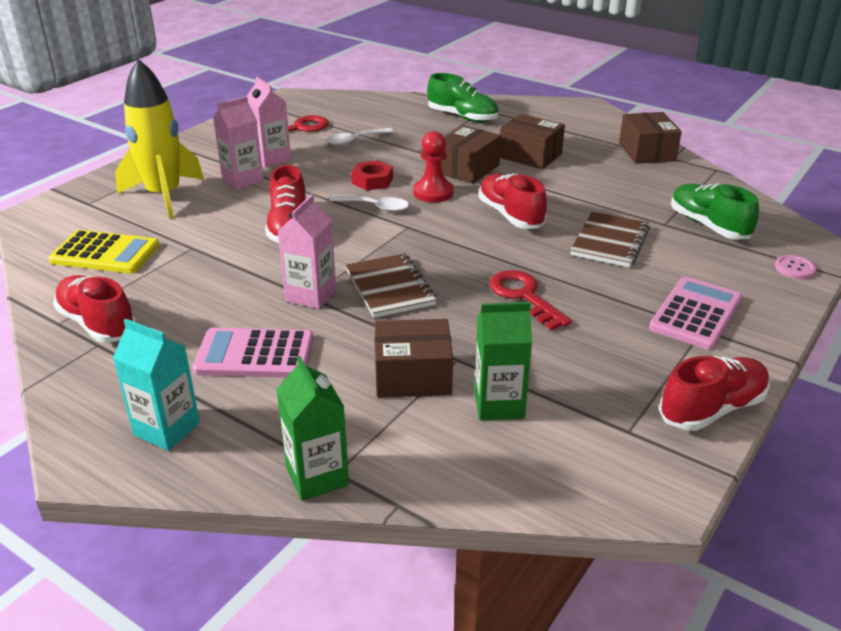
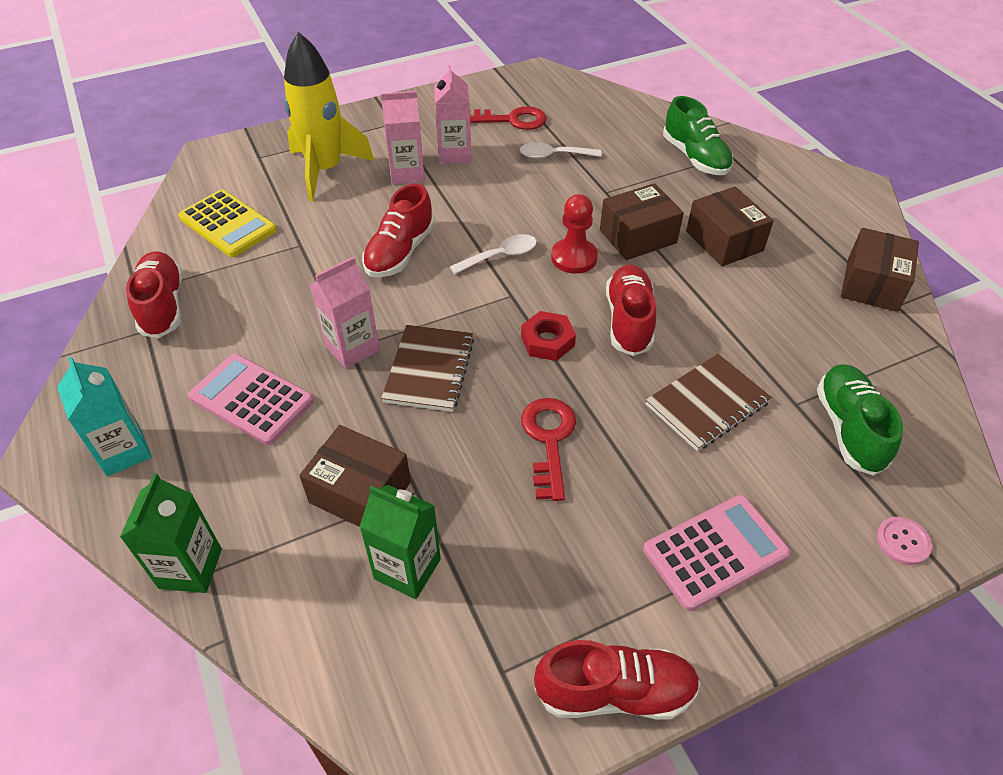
camera: 30 degrees right, 15 degrees up
white spoon [329,195,409,212] -> white spoon turned 75 degrees counterclockwise [450,234,537,274]
red nut [351,160,393,191] -> red nut moved to [521,311,576,361]

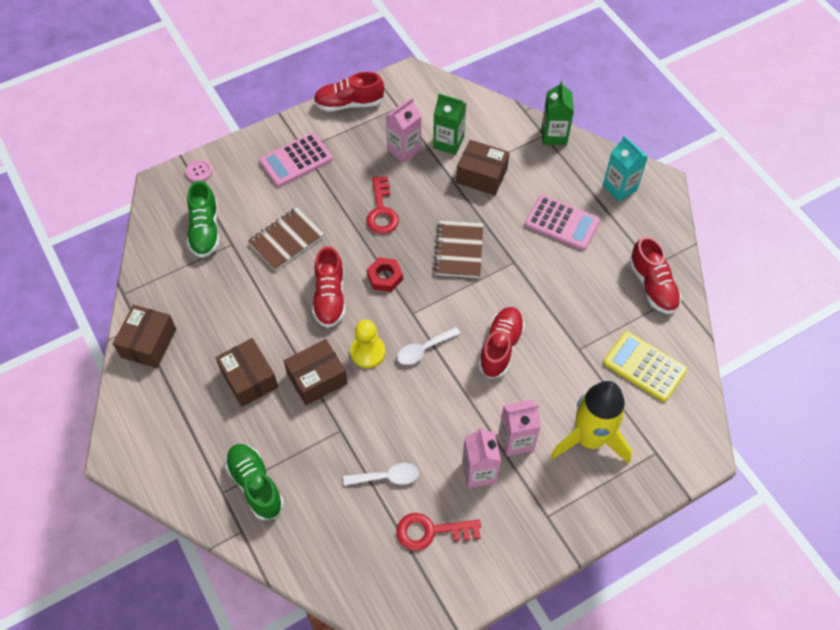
camera: 175 degrees right, 10 degrees up
pink carton [310,256,380,369] -> pink carton moved to [386,98,421,163]
red pawn [551,194,598,274] -> yellow pawn [350,320,385,368]

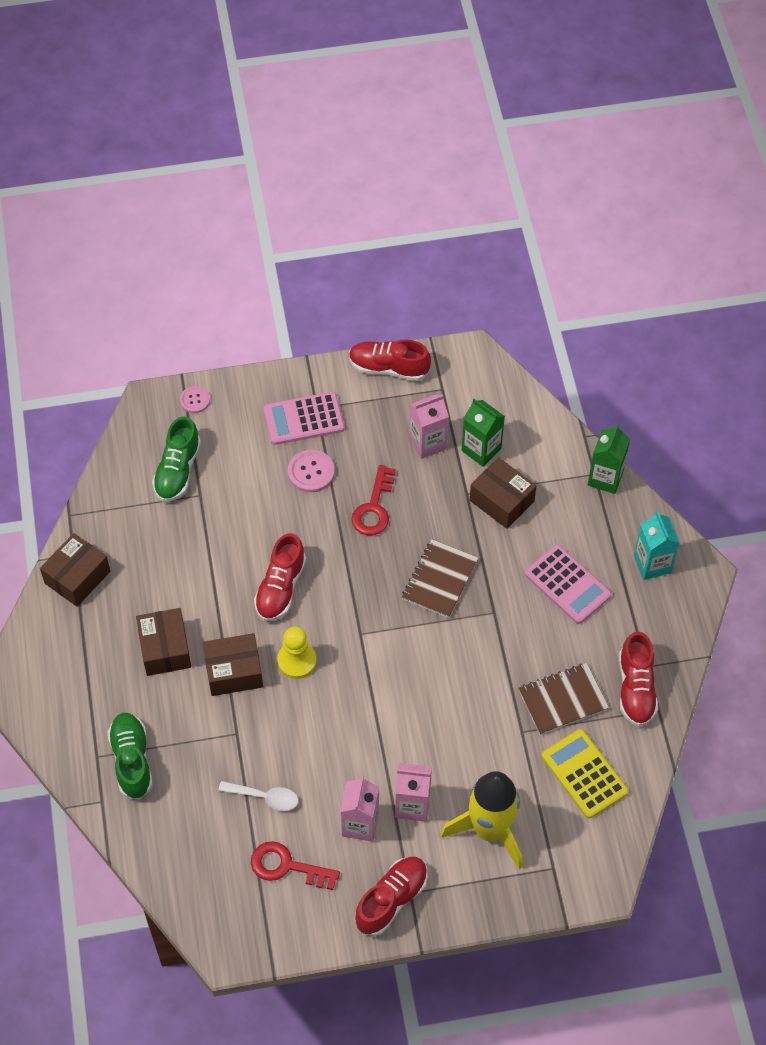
camera: 20 degrees right, 0 degrees up
brown notebook [248,207,324,271] -> brown notebook moved to [518,663,609,735]
red nut [367,257,403,292] -> none
white spoon [397,327,461,365] -> none
red shoe [478,307,525,378] -> red shoe moved to [355,857,428,936]
none -> pink button [288,450,335,493]

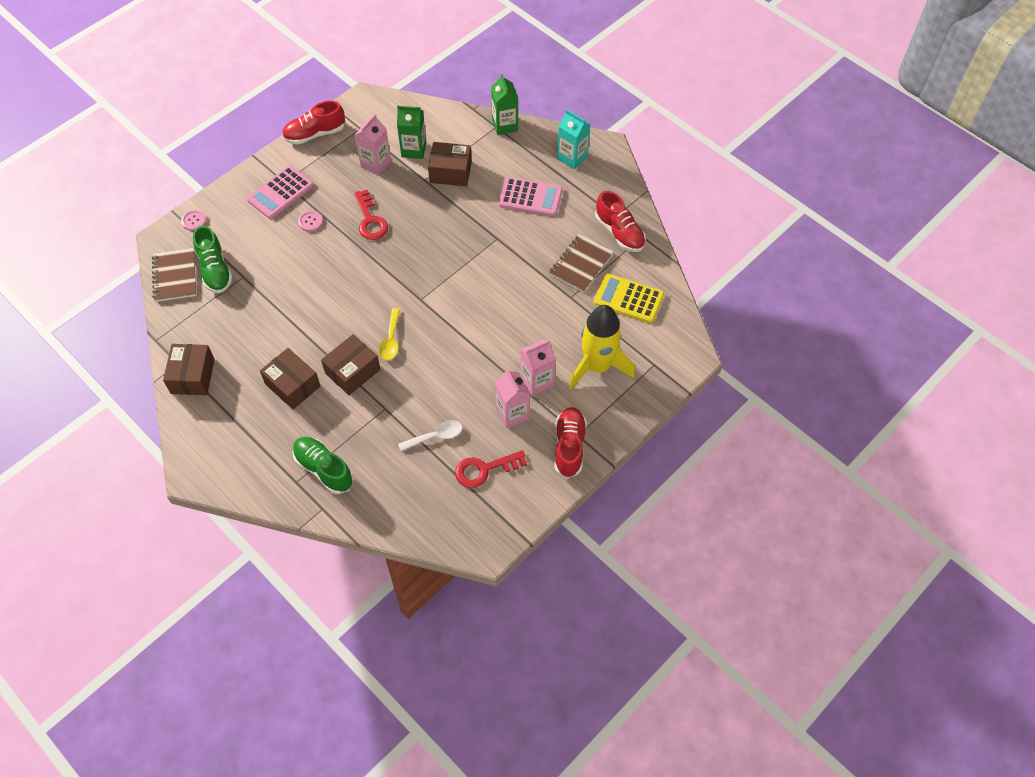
camera: 35 degrees left, 0 degrees up
red shoe [254,533,306,621] -> none
yellow pawn [277,627,316,679] -> yellow spoon [379,308,400,360]
pink button [288,450,335,493] -> pink button [298,211,323,232], size x0.66
brown notebook [402,539,478,618] -> brown notebook moved to [152,248,196,302]

